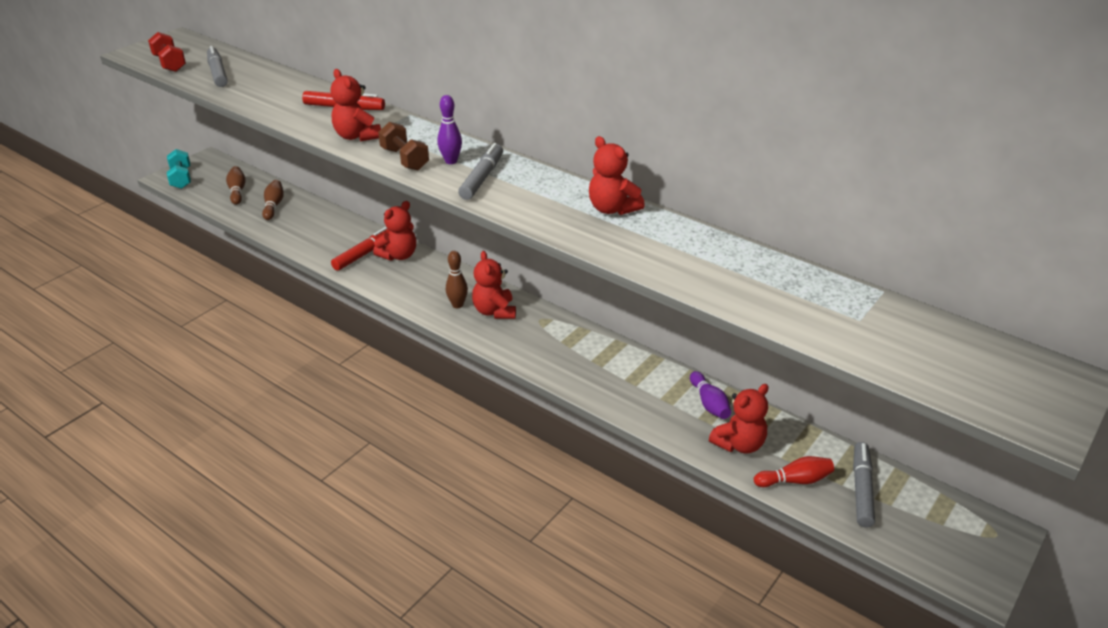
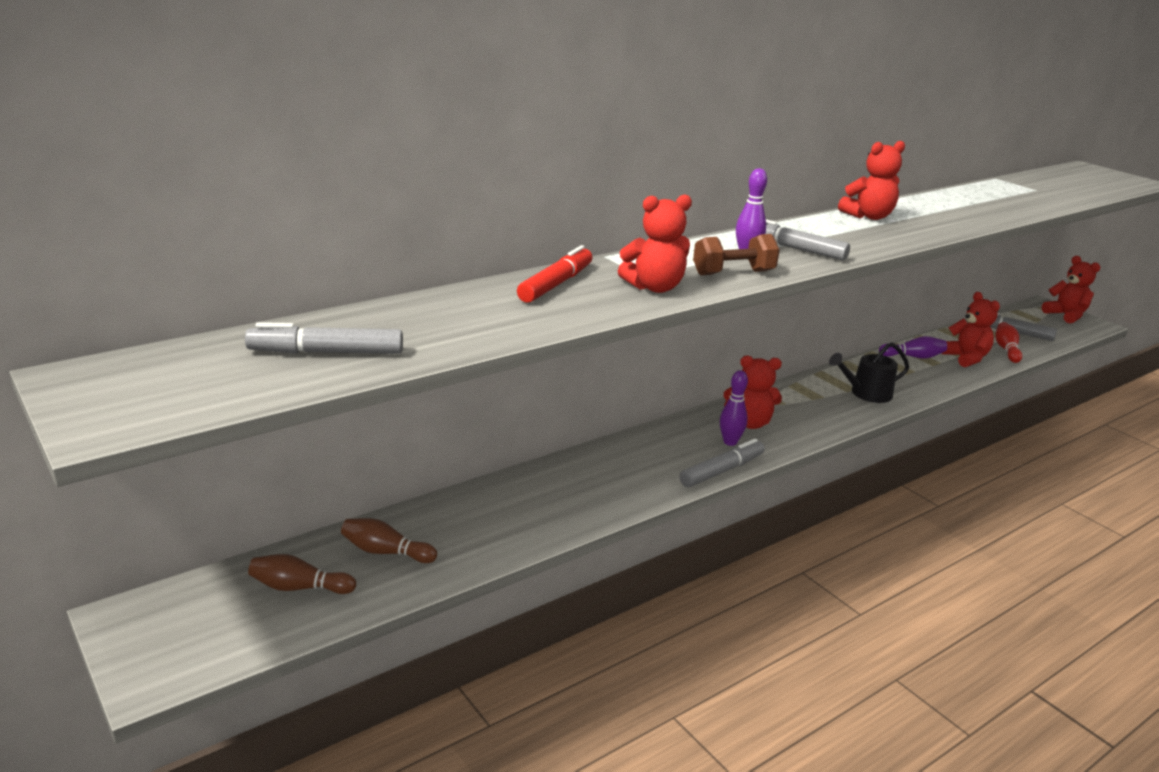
camera: 75 degrees left, 10 degrees down
red dumbbell [148,32,186,72] -> none
turquoise dumbbell [167,149,191,189] -> none
red marker [331,227,390,271] -> none
red teddy bear [373,201,416,261] -> red teddy bear moved to [1042,256,1101,323]
brown bowling pin [446,251,468,308] -> purple bowling pin [720,370,748,446]
none -> grey marker [680,438,765,487]
none -> black watering can [829,342,909,403]

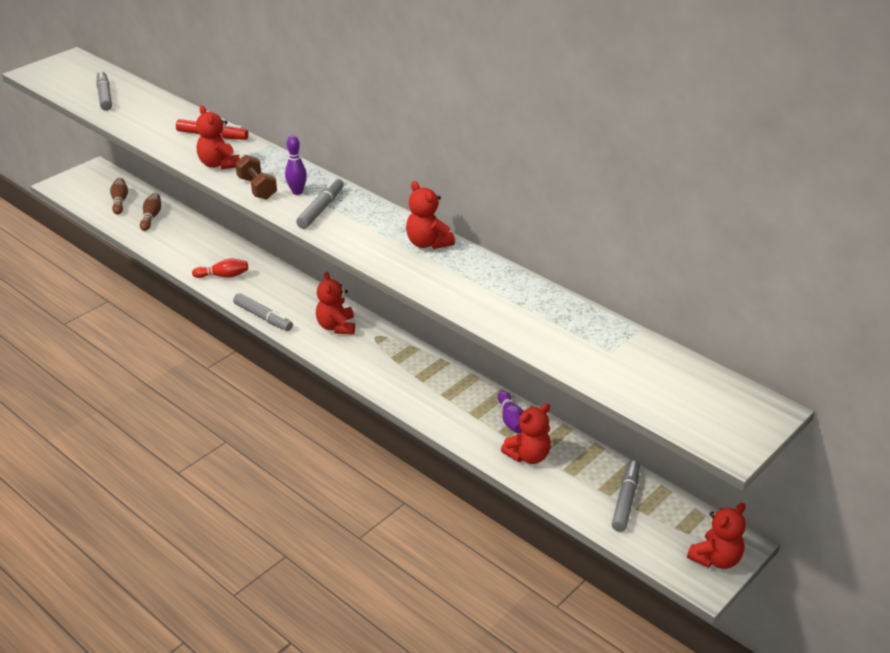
camera: 80 degrees right, 10 degrees up
purple bowling pin [720,370,748,446] -> none
black watering can [829,342,909,403] -> none
red bowling pin [995,322,1022,363] -> red bowling pin moved to [192,259,248,278]

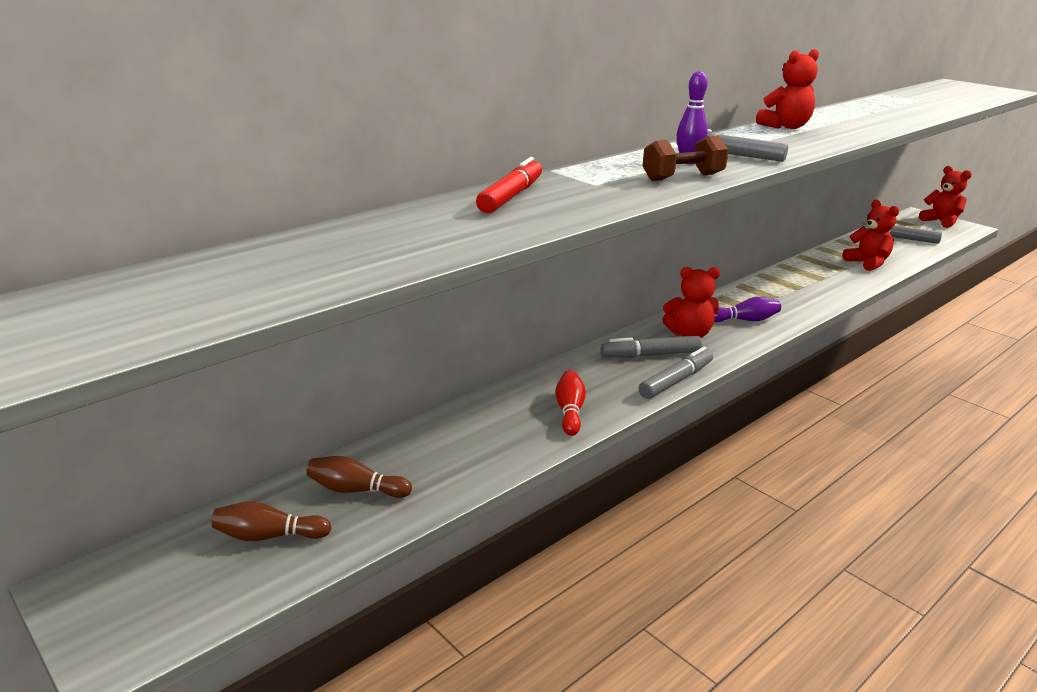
camera: 85 degrees left, 10 degrees down
grey marker [96,70,112,111] -> grey marker moved to [601,336,702,358]
red teddy bear [196,106,240,170] -> none
purple bowling pin [498,391,522,433] -> purple bowling pin moved to [714,297,781,322]

